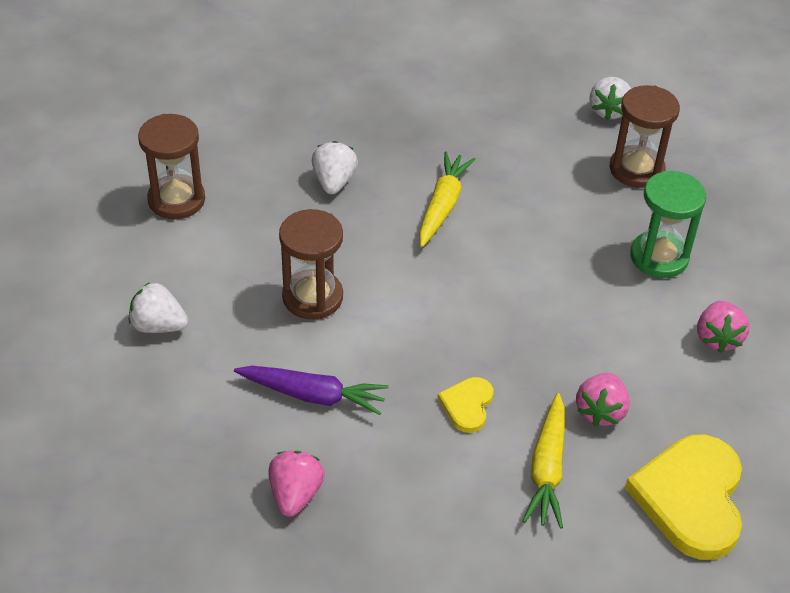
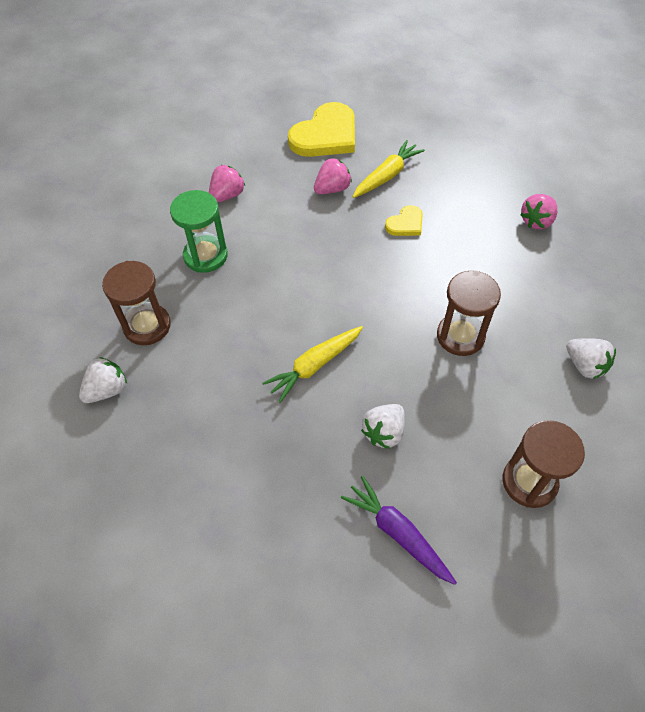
camera: 145 degrees left, 10 degrees up
purple carrot [234,366,389,415] -> purple carrot moved to [341,476,457,585]

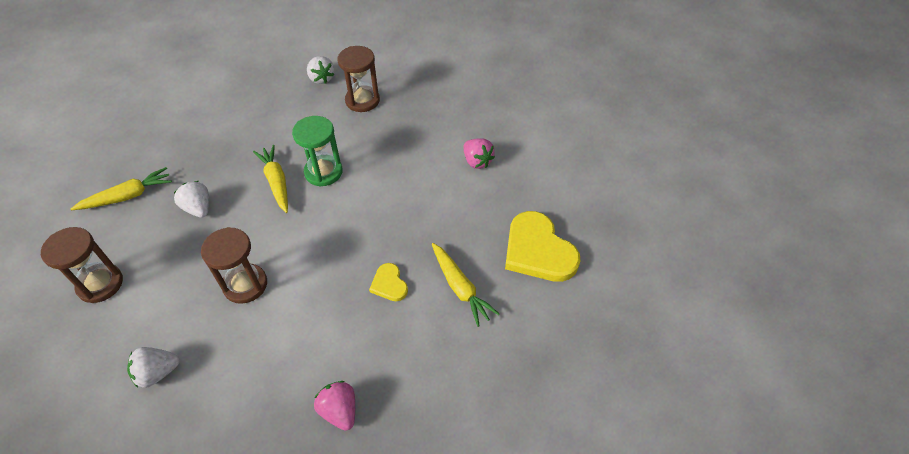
camera: 105 degrees right, 5 degrees down
green hourglass [170,190,228,273] -> green hourglass moved to [292,116,343,187]
pink strawberry [314,158,352,194] -> none
purple carrot [341,476,457,585] -> yellow carrot [71,167,172,210]

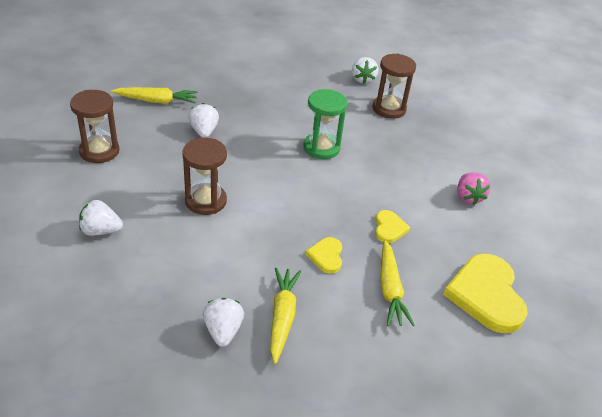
camera: 25 degrees right, 10 degrees down
yellow carrot [253,145,288,213] -> yellow carrot moved to [270,268,301,364]
pink strawberry [314,381,355,431] -> white strawberry [203,298,244,347]
none -> yellow heart [375,210,410,243]

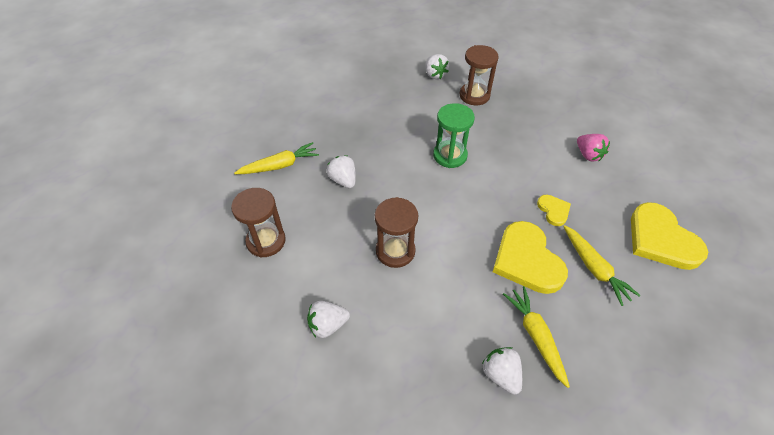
camera: 20 degrees left, 10 degrees up
yellow heart [306,237,342,274] -> yellow heart [493,221,568,294], size x2.02

